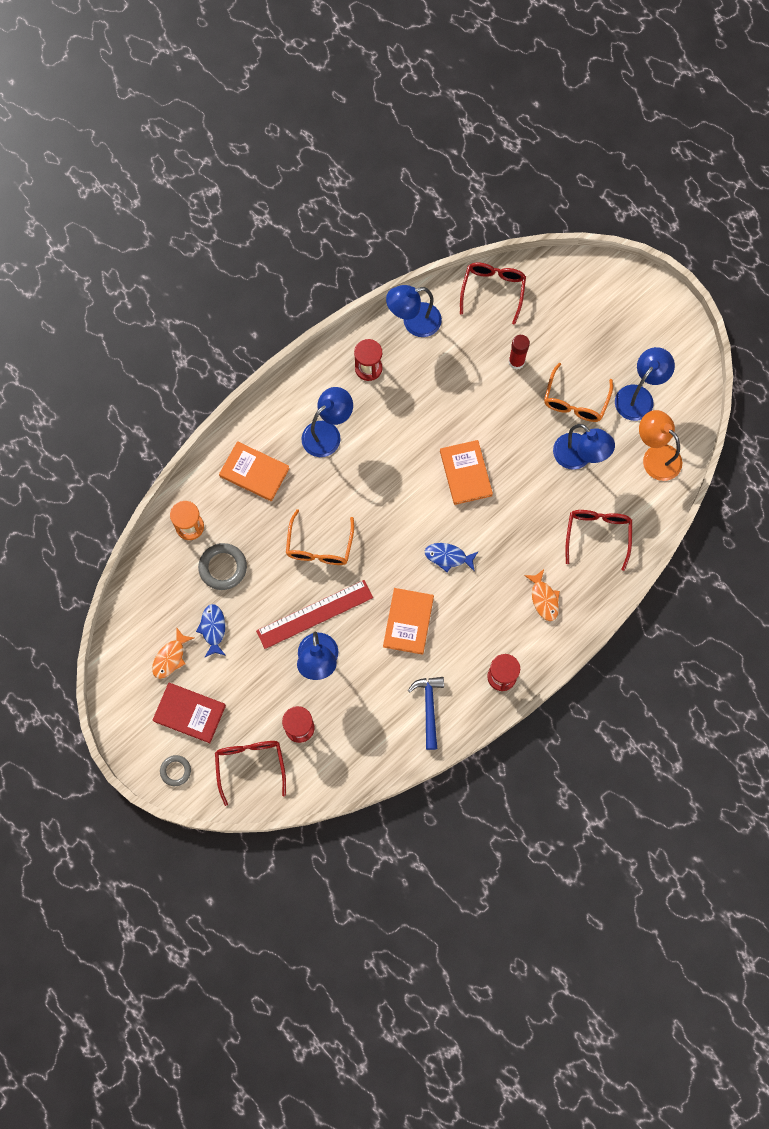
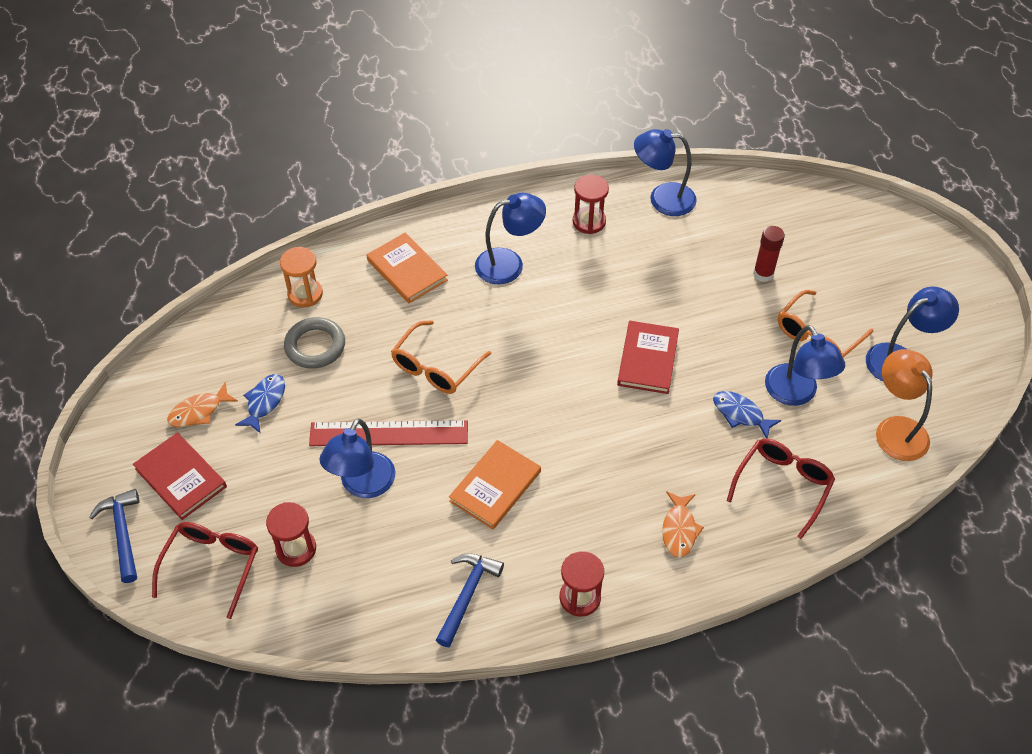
camera: 25 degrees right, 20 degrees down
grey ring [160,755,191,786] -> blue hammer [89,489,140,583]
blue fish [425,543,479,572] -> blue fish moved to [713,391,782,439]
orange book [440,440,493,505] -> red book [617,321,679,394]
red glasses [460,263,526,324] -> none

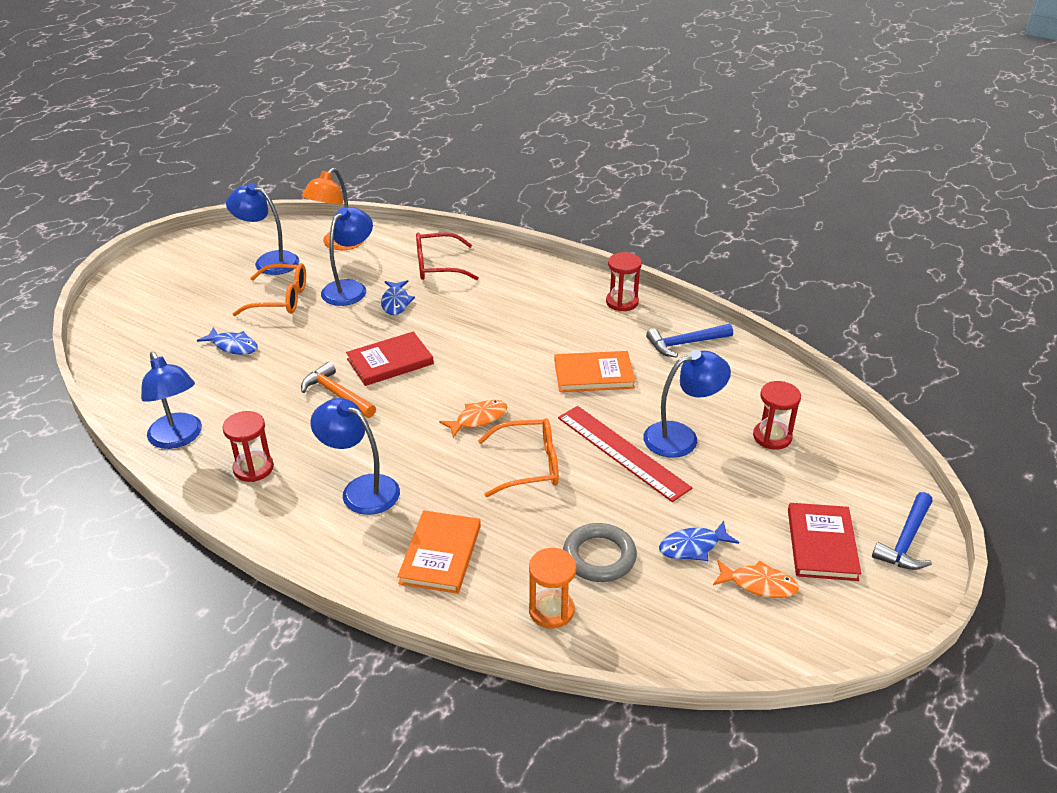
camera: 130 degrees left, 15 degrees down
red glasses [152,522,258,619] -> none
orange fish [662,491,704,558] -> orange fish moved to [439,400,507,438]
red glue stick [753,226,785,282] -> blue fish [197,327,258,355]
none -> orange hammer [301,362,376,418]

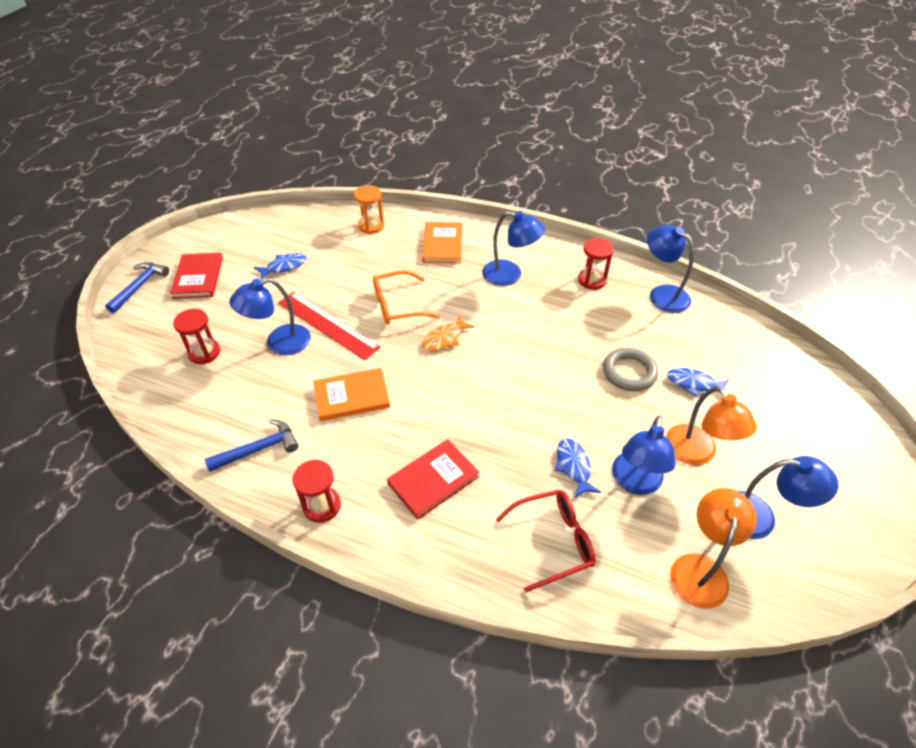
camera: 170 degrees right, 10 degrees up
orange glasses [233,263,306,316] -> orange lamp [666,386,757,465]
orange hammer [301,362,376,418] -> none
red book [346,332,434,386] -> red book moved to [387,439,479,520]
grey ring [563,523,637,582] -> grey ring moved to [603,348,658,391]
orange fish [713,560,799,598] -> none

